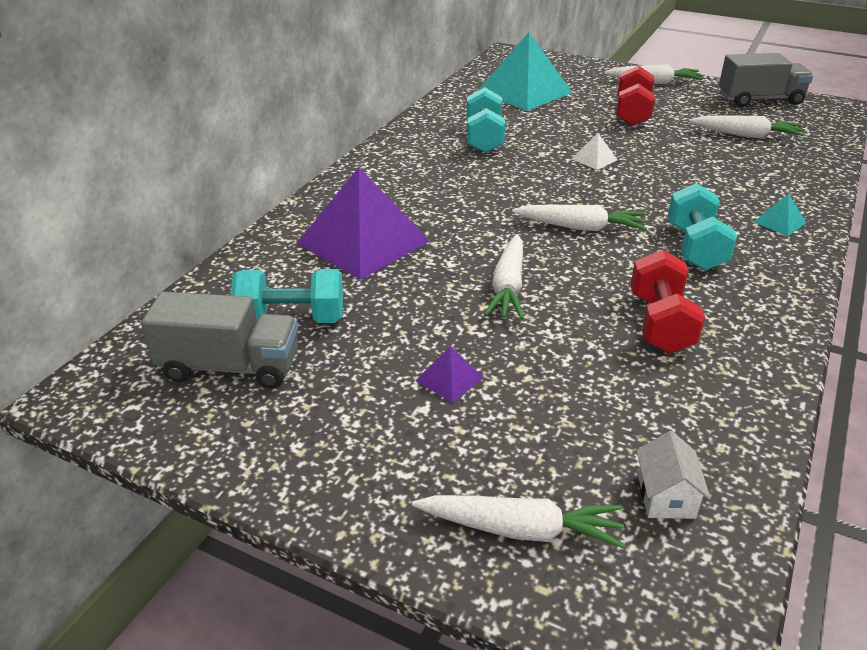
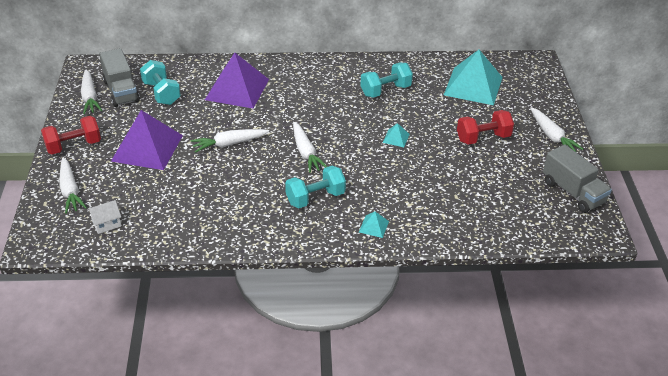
camera: 60 degrees right, 5 degrees up
purple pyramid [415,346,484,403] -> purple pyramid [111,110,183,170], size x2.43
white pyramid [572,133,617,170] -> turquoise pyramid [383,123,410,147]
red dumbbell [631,249,705,353] -> red dumbbell moved to [41,116,101,154]
white carrot [689,115,805,138] -> white carrot moved to [81,69,103,114]

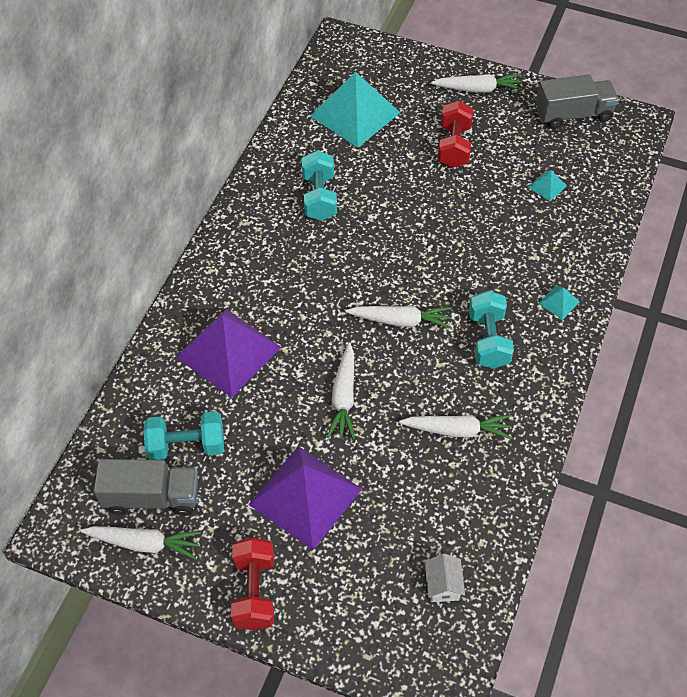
camera: 65 degrees left, 15 degrees up
white carrot [59,157,87,214] -> white carrot moved to [399,414,513,439]
turquoise pyramid [383,123,410,147] -> turquoise pyramid moved to [528,170,566,202]

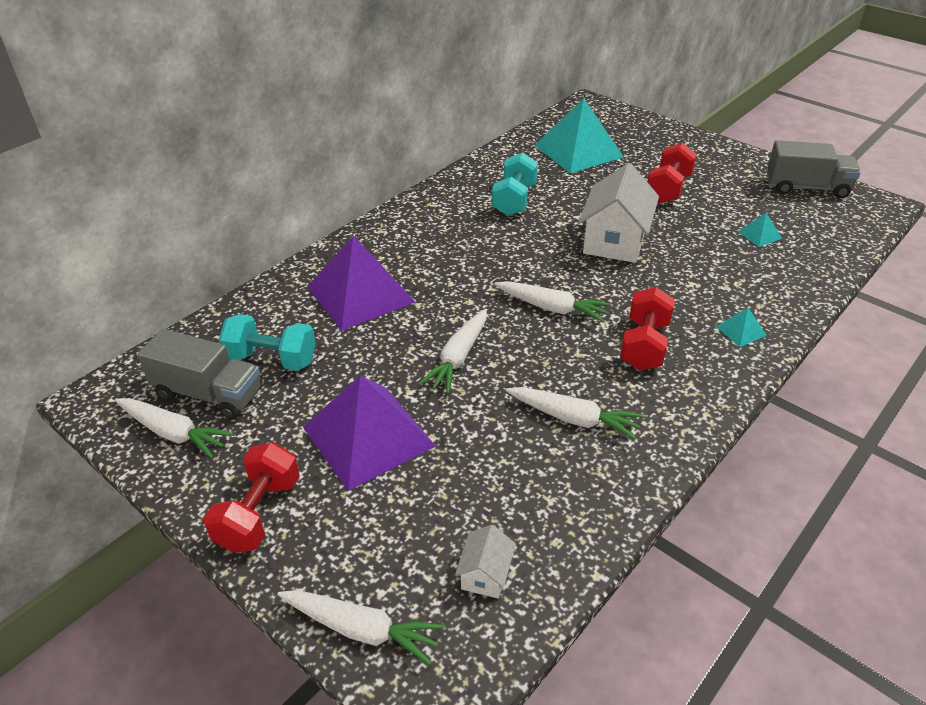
camera: 20 degrees right, 15 degrees down
white carrot [431,74,523,93] -> white carrot moved to [277,590,445,665]
turquoise dumbbell [469,290,514,369] -> red dumbbell [620,287,675,371]
none -> white house [579,163,659,263]

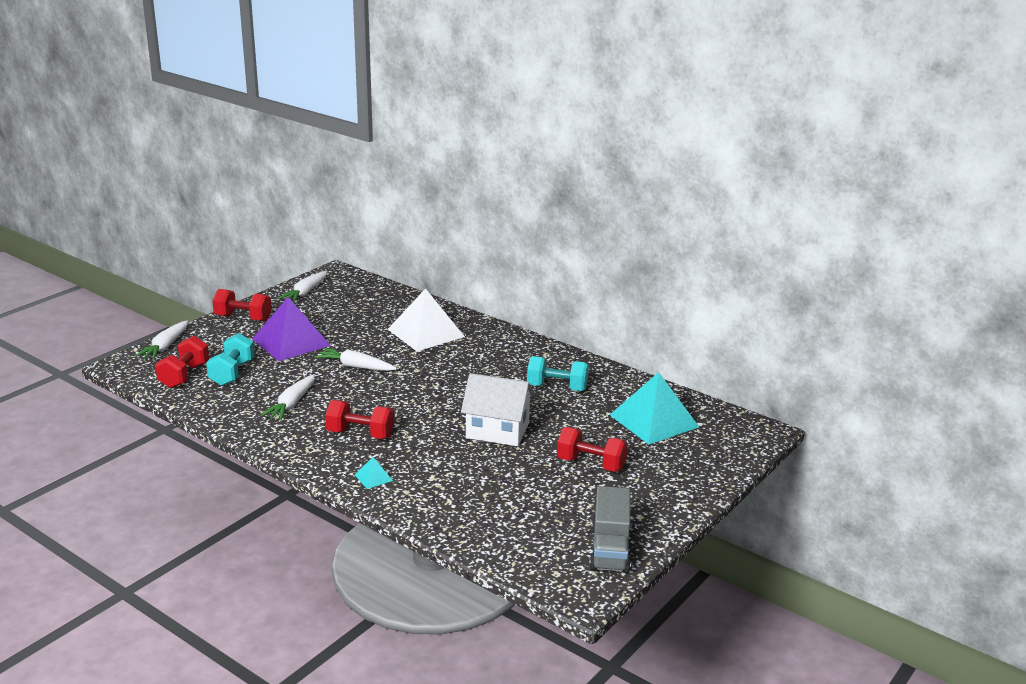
camera: 85 degrees right, 15 degrees down
grey truck [137,329,261,419] -> none
turquoise dumbbell [219,314,316,371] -> turquoise dumbbell moved to [206,333,255,386]
purple pyramid [307,236,415,331] -> white pyramid [388,288,465,351]
white house [455,525,516,599] -> red dumbbell [155,336,209,388]
white carrot [494,281,612,322] -> none
turquoise pyramid [738,213,782,247] -> none

